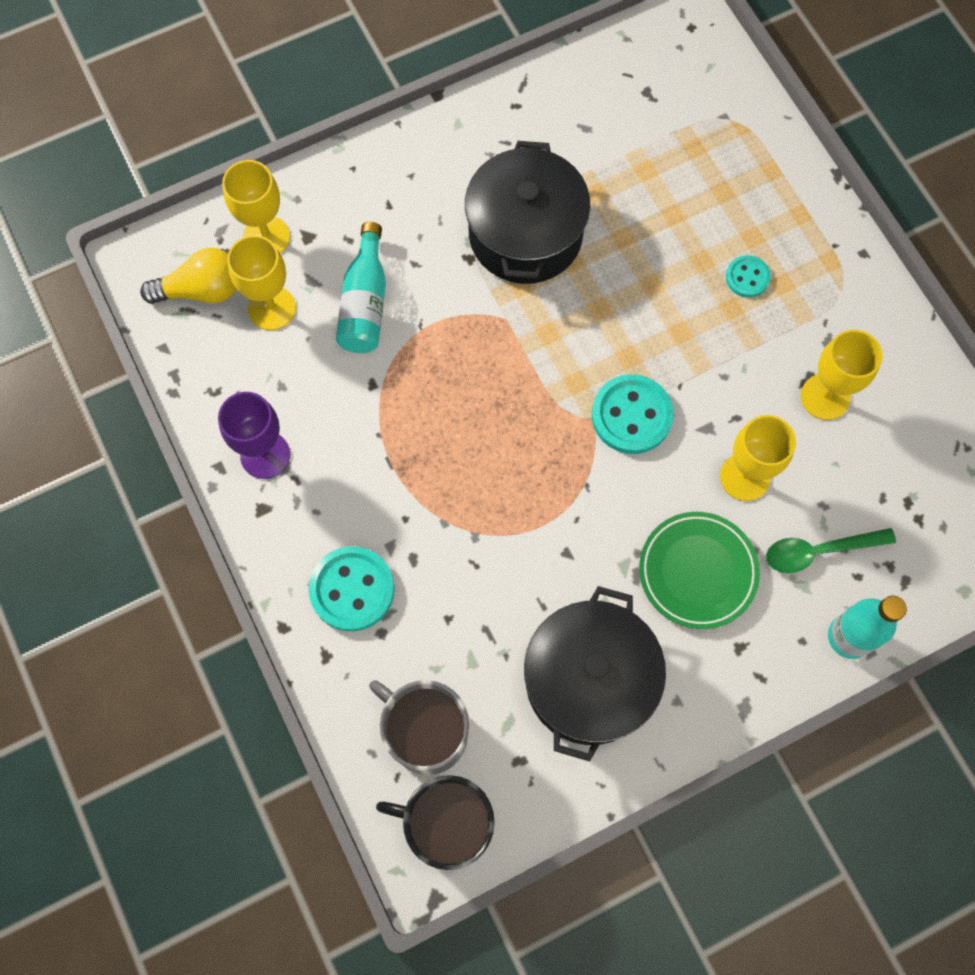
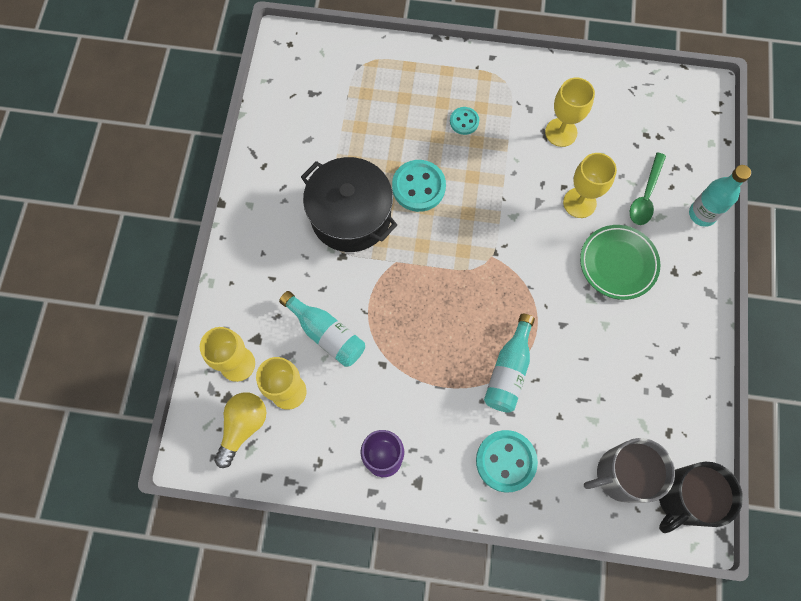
camera: 55 degrees left, 0 degrees up
black pot [524,586,666,762] -> none
turquoise button [592,374,674,454] -> turquoise button moved to [392,160,446,212]
none -> turquoise bottle [484,314,535,413]

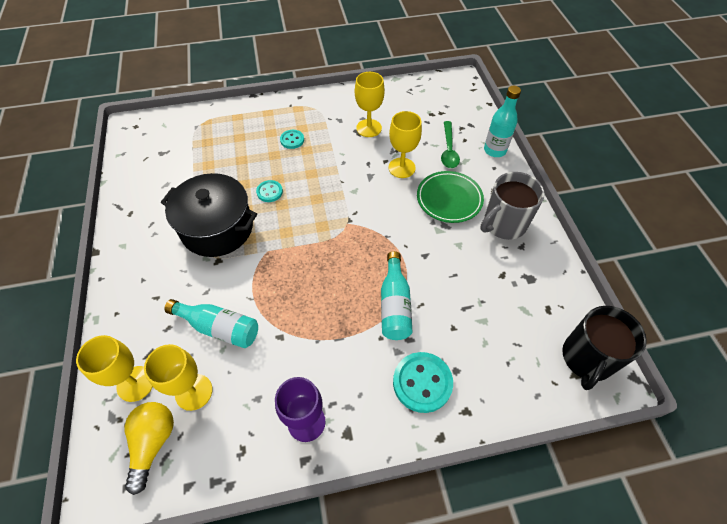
camera: 20 degrees left, 15 degrees down
turquoise button [392,160,446,212] -> turquoise button [256,180,283,202], size x0.56
grey mug [584,438,675,503] -> grey mug moved to [480,172,545,240]

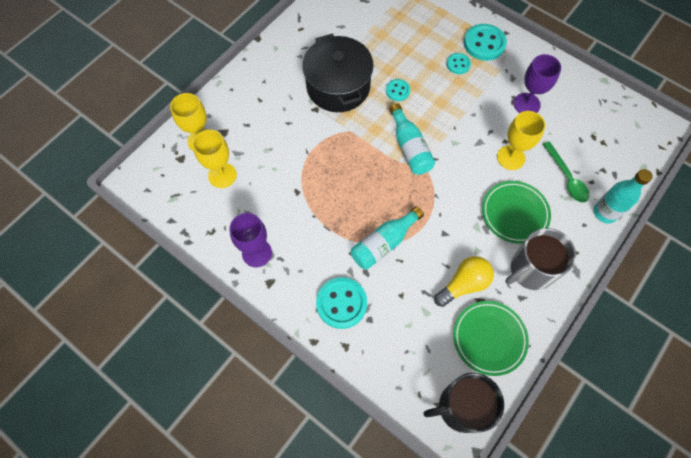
camera: 50 degrees right, 10 degrees up
yellow light bulb [125,402,174,495] -> yellow light bulb moved to [434,256,494,307]
turquoise bottle [164,299,258,348] -> turquoise bottle moved to [389,104,435,175]
yellow goblet [355,72,385,137] -> purple goblet [513,54,561,113]
green spoon [441,121,460,168] -> green spoon turned 75 degrees counterclockwise [542,141,590,203]
grey mug [480,172,545,240] -> grey mug turned 45 degrees counterclockwise [505,228,576,290]
none -> green plate [453,301,529,376]
none -> turquoise button [464,24,507,61]

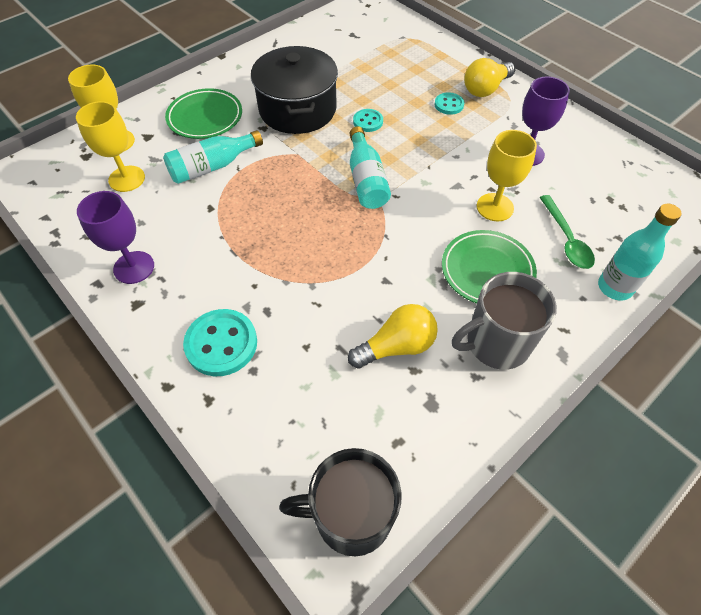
camera: 10 degrees right, 10 degrees down
turquoise bottle [351,206,424,270] -> turquoise bottle moved to [163,130,263,184]
green plate [453,301,529,376] -> green plate moved to [165,88,242,139]
turquoise button [464,24,507,61] -> yellow light bulb [464,58,515,97]

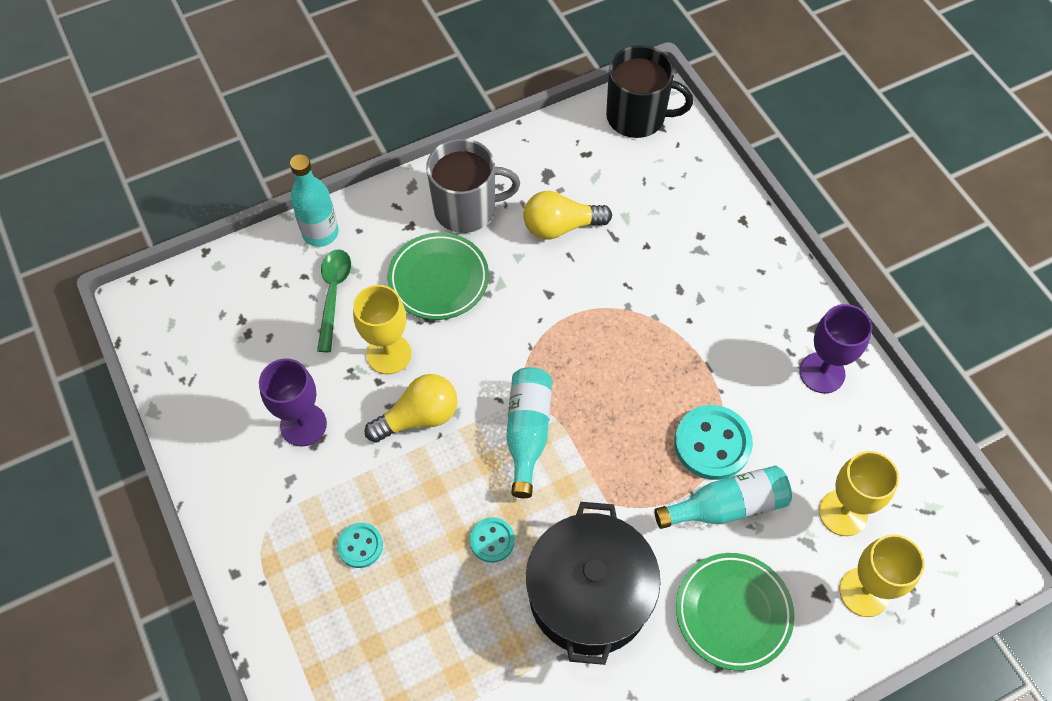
camera: 165 degrees left, 5 degrees up
turquoise button [183,309,257,376] -> turquoise button moved to [674,405,753,480]
yellow light bulb [464,58,515,97] -> yellow light bulb moved to [364,374,457,443]

